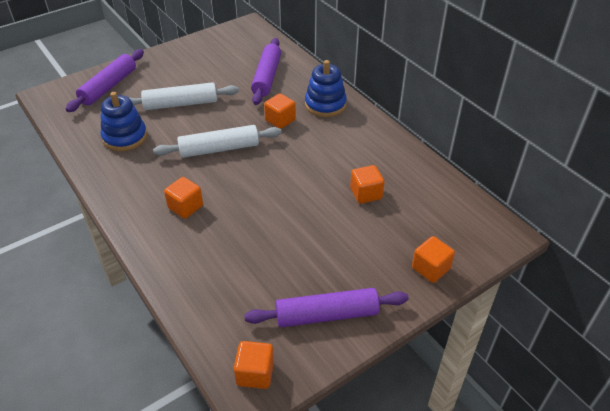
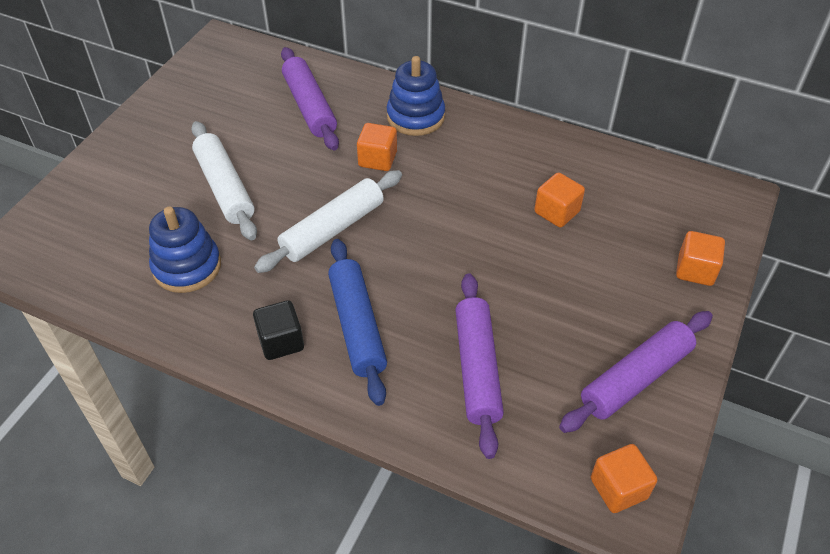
camera: 30 degrees left, 5 degrees up
purple rolling pin [66,49,144,112] -> purple rolling pin moved to [455,273,504,459]
white rolling pin [128,82,239,110] -> white rolling pin turned 75 degrees counterclockwise [191,121,257,240]
orange cube [164,177,203,219] -> blue rolling pin [328,239,387,406]
none -> black cube [253,300,304,360]

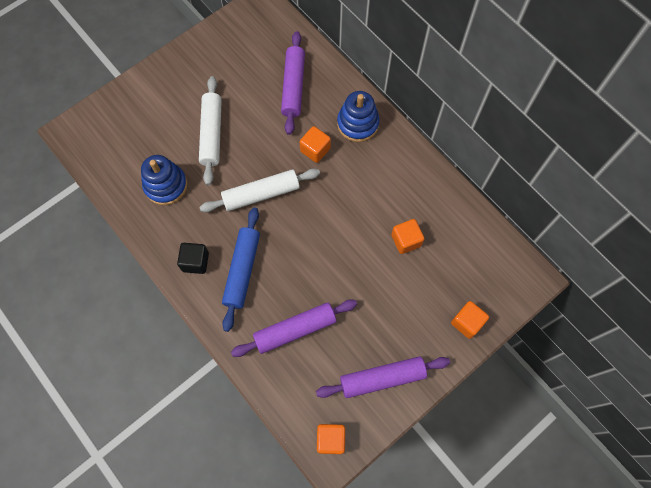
camera: 25 degrees right, 20 degrees up
purple rolling pin [455,273,504,459] -> purple rolling pin turned 45 degrees clockwise [231,300,357,357]

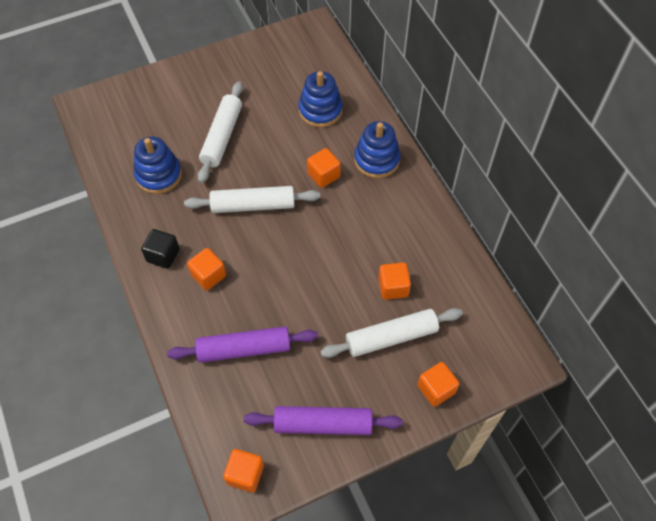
camera: 15 degrees right, 10 degrees down
blue rolling pin [222,207,260,332] -> orange cube [187,248,226,290]
purple rolling pin [281,31,305,135] -> blue stacking toy [298,71,343,127]
none -> white rolling pin [320,308,463,358]

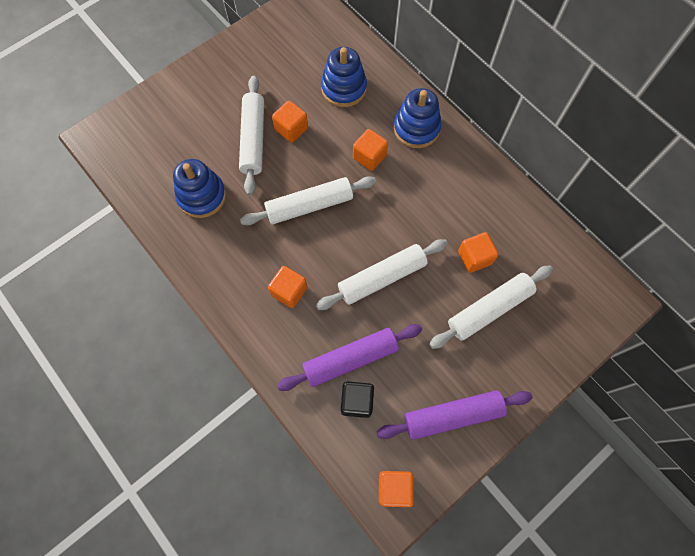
camera: 15 degrees left, 10 degrees up
black cube [141,229,179,269] -> black cube moved to [341,381,374,418]
orange cube [417,362,459,407] -> orange cube moved to [272,101,308,143]
none -> white rolling pin [316,239,448,310]

